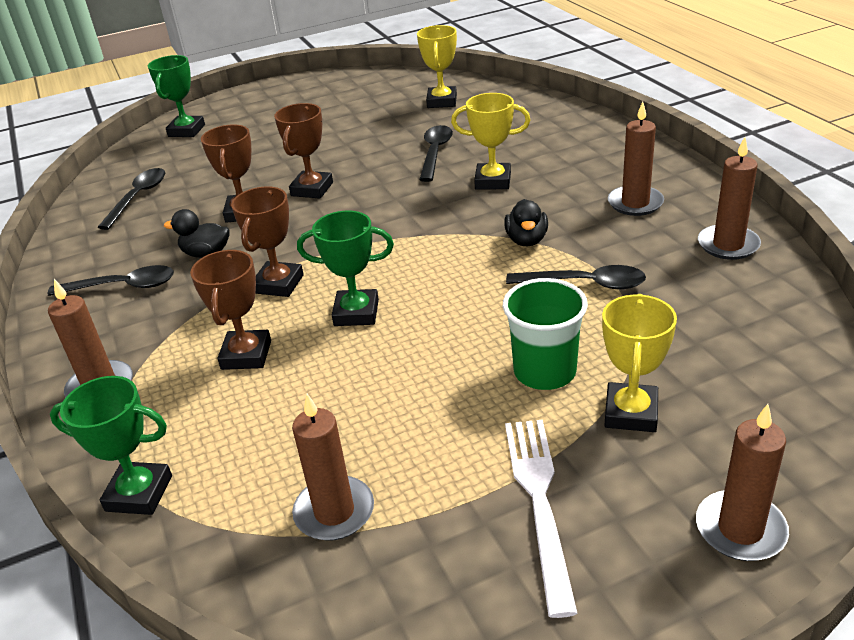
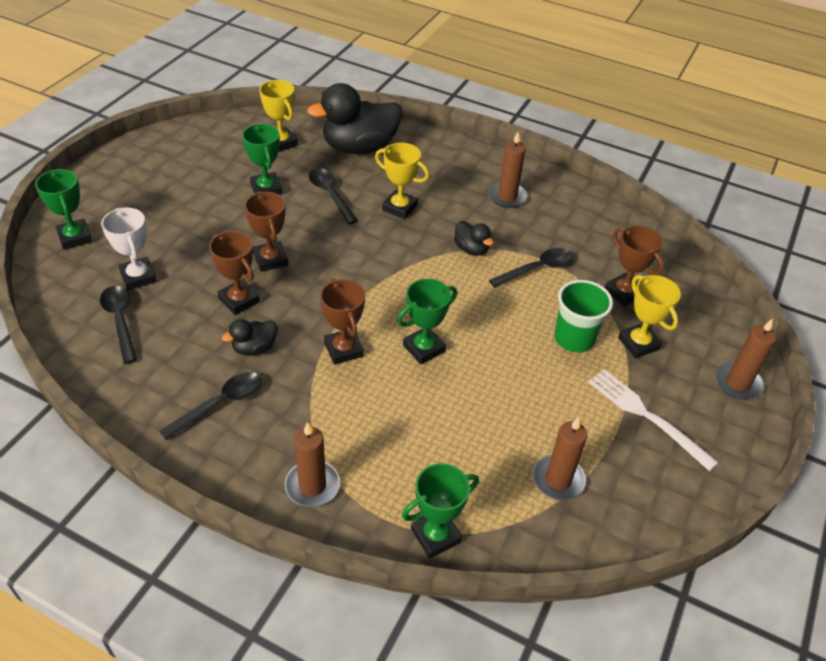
camera: 45 degrees left, 10 degrees up
brown trophy [190,250,271,370] -> brown trophy moved to [605,226,664,307]
yellow trophy [451,93,530,190] -> yellow trophy turned 60 degrees clockwise [375,143,429,219]
brown candle [698,137,761,260] -> none
none -> white trophy [101,208,157,290]
none -> green trophy [242,124,283,195]
none -> black duck [307,83,402,154]

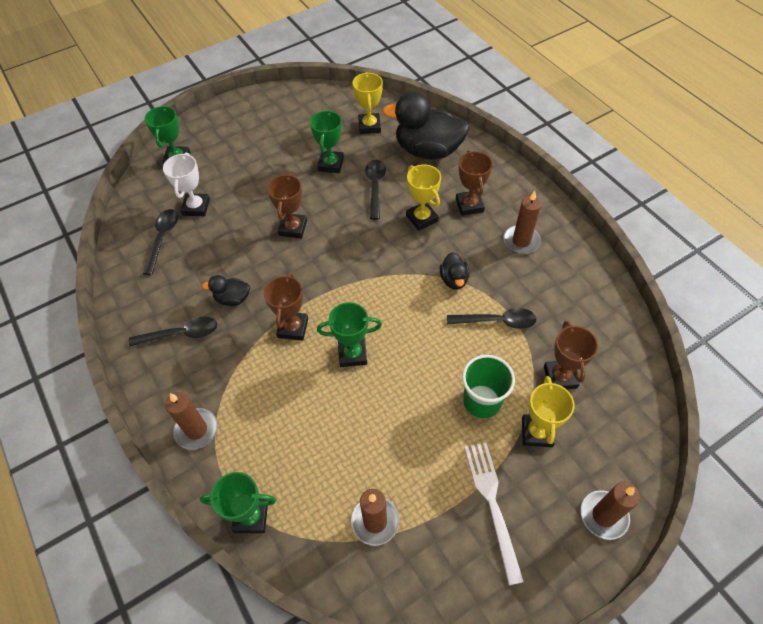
camera: 35 degrees right, 10 degrees up
brown trophy [209,231,260,315] -> brown trophy moved to [456,150,493,216]

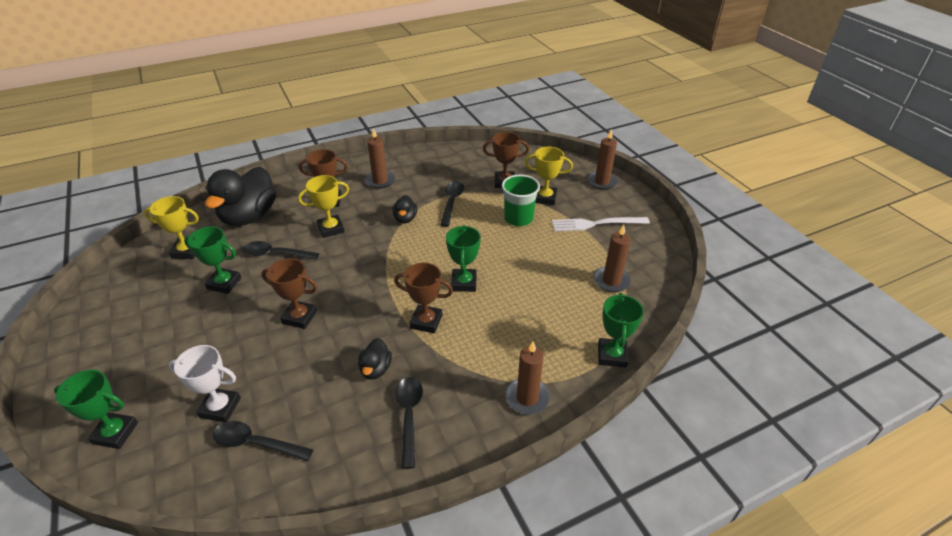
camera: 85 degrees left, 15 degrees down
black duck [440,252,470,290] -> black duck turned 90 degrees clockwise [392,195,417,223]

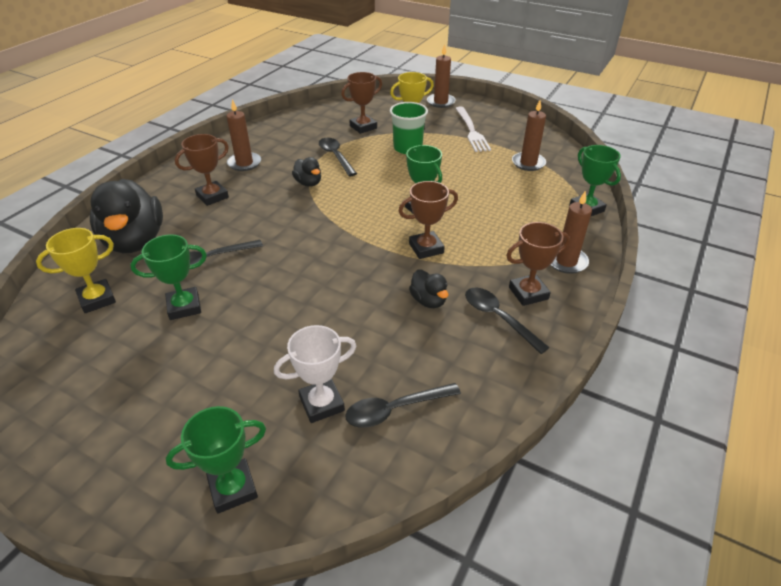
camera: 35 degrees left, 0 degrees up
brown trophy [261,258,317,329] -> brown trophy moved to [506,222,570,306]
yellow trophy [298,175,349,238] -> none
white fork [552,217,650,231] -> white fork turned 60 degrees counterclockwise [455,106,491,152]

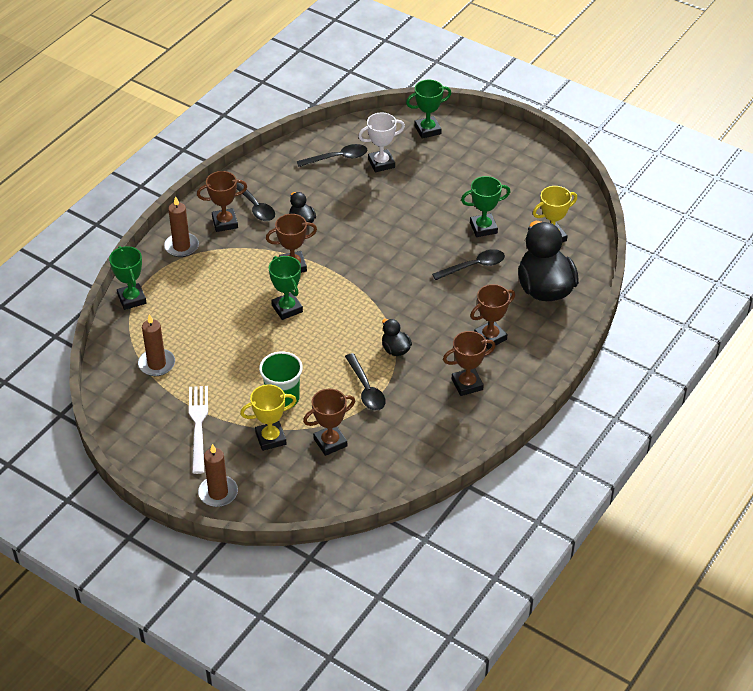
camera: 175 degrees left, 5 degrees up
brown candle [227,99,261,171] -> brown trophy [443,331,496,396]

